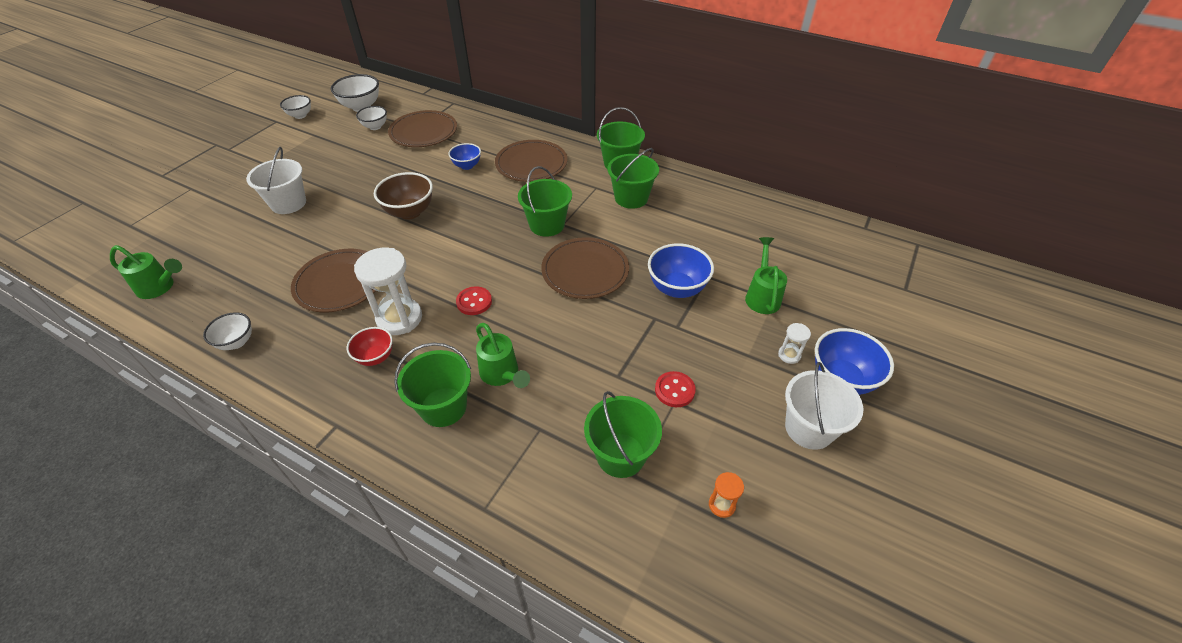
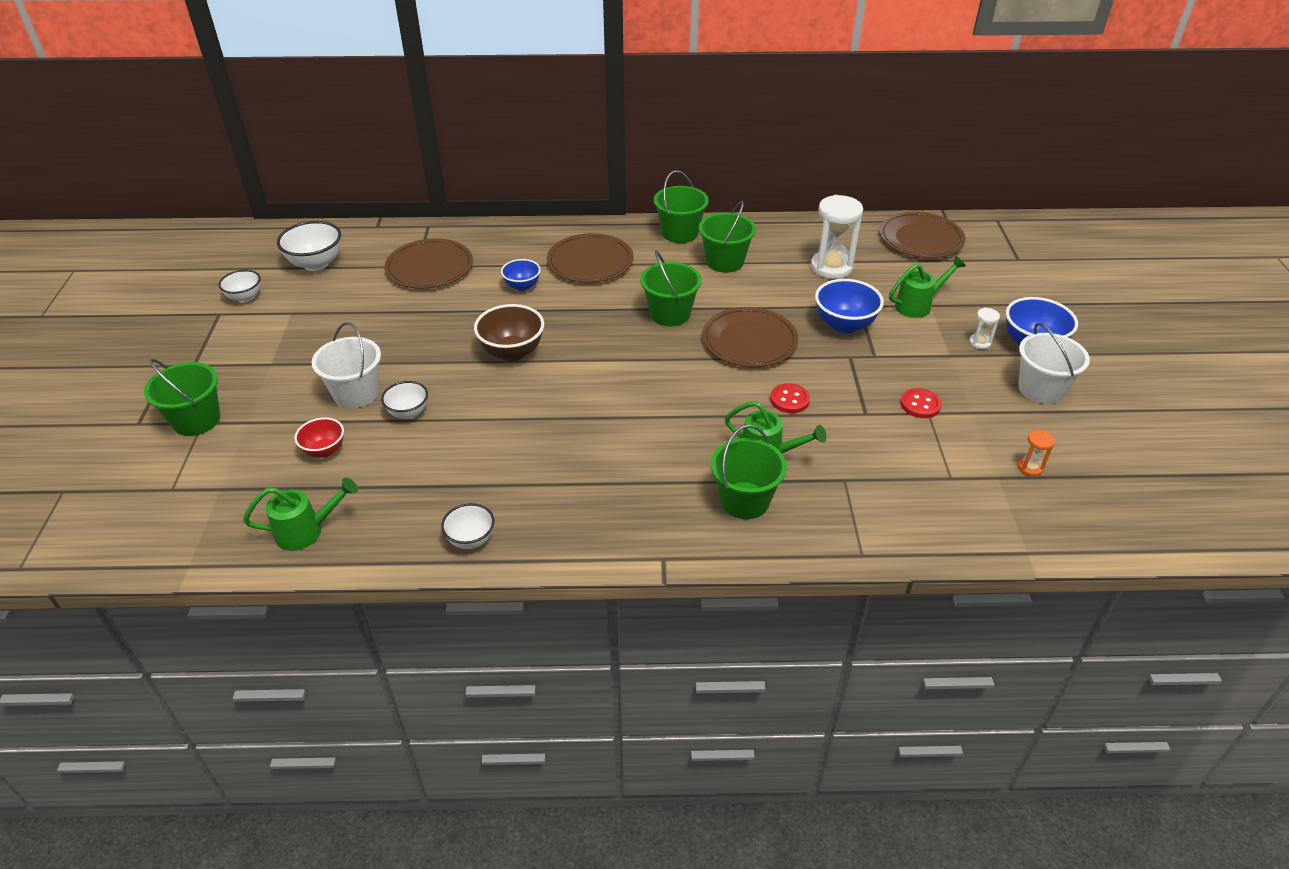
camera: 30 degrees left, 5 degrees down
brown plate [291,249,376,312] -> brown plate moved to [879,212,965,258]
red bowl [347,327,393,366] -> red bowl moved to [294,418,344,458]
white hourglass [354,248,422,335] -> white hourglass moved to [811,195,863,279]
white bowl [356,106,387,130] -> white bowl moved to [381,381,428,419]
red button [456,286,492,315] -> red button moved to [770,383,810,413]
green bucket [584,391,662,478] -> green bucket moved to [144,359,220,436]
green watering can [745,237,787,314] -> green watering can turned 90 degrees clockwise [889,256,966,318]

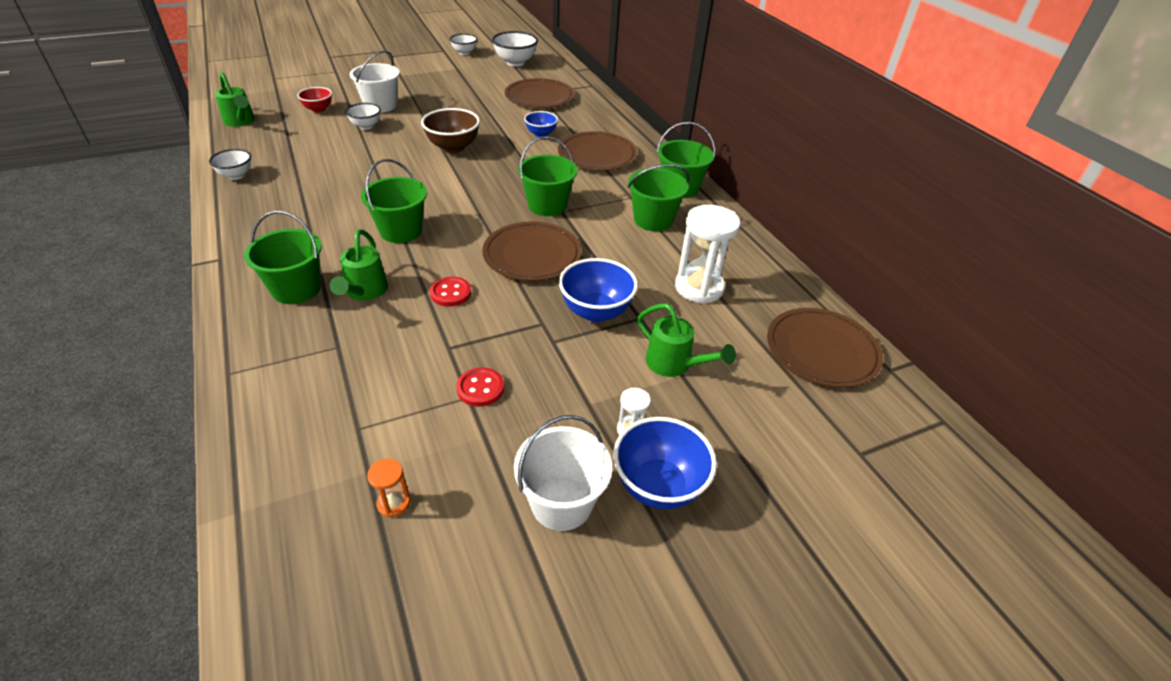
camera: 65 degrees right, 0 degrees up
green bucket [144,359,220,436] -> green bucket moved to [361,159,427,243]

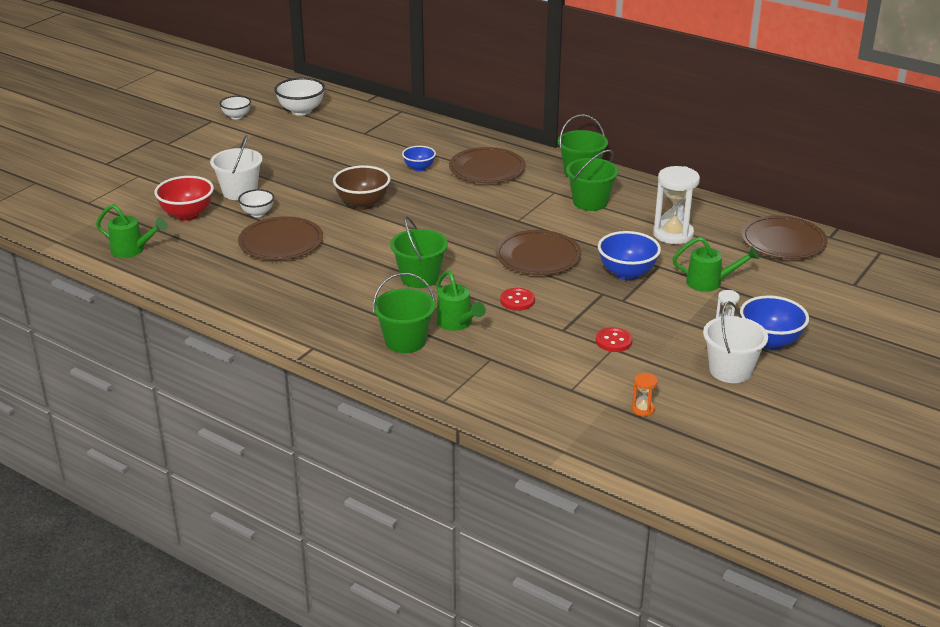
camera: 30 degrees left, 10 degrees down
white bowl [209,149,251,180] -> none
red bowl [297,87,332,113] -> red bowl [154,176,214,221], size x1.62
brown plate [505,78,574,108] -> brown plate moved to [238,216,323,260]
green bucket [518,136,578,216] -> none

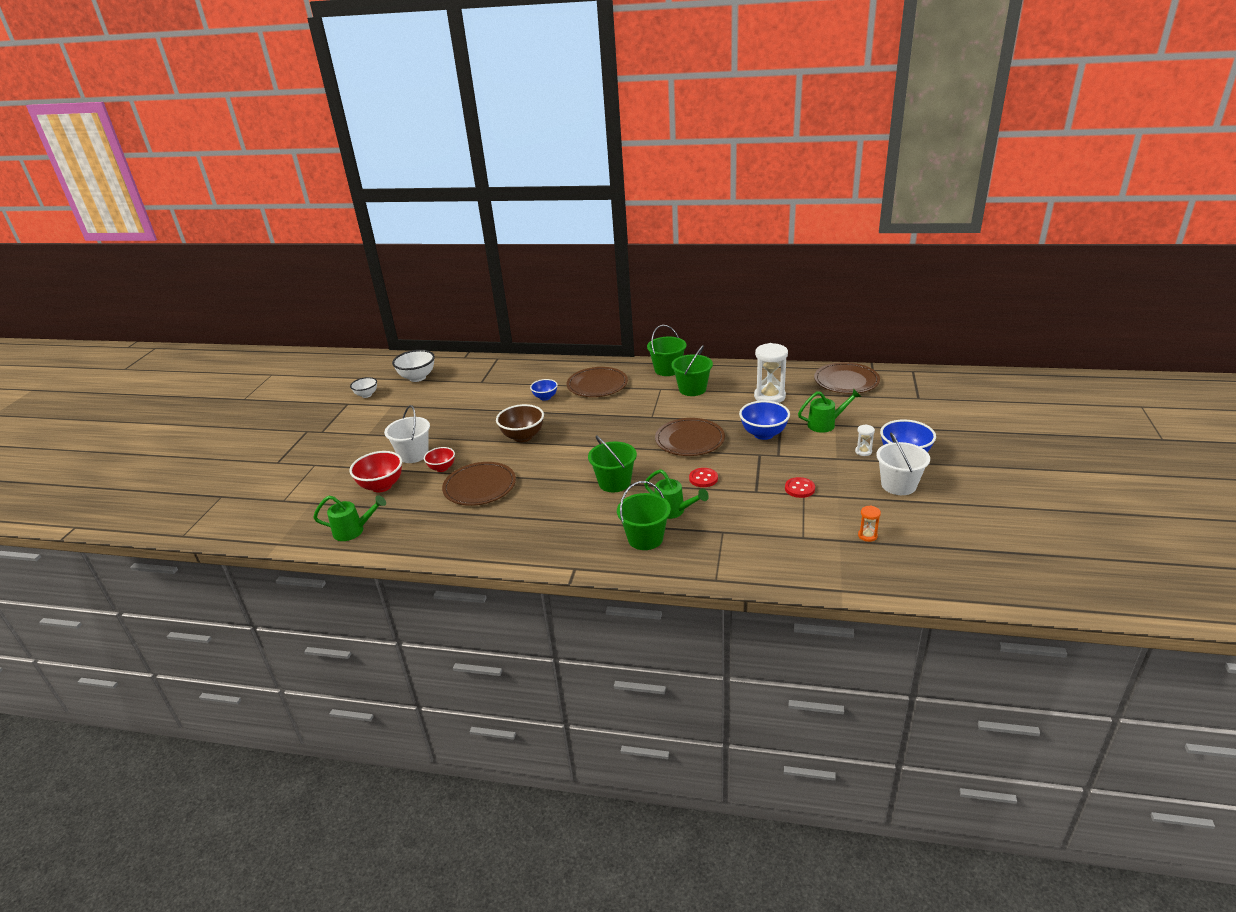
camera: 20 degrees left, 0 degrees up
white bowl [238,189,274,217] -> red bowl [424,447,455,472]

